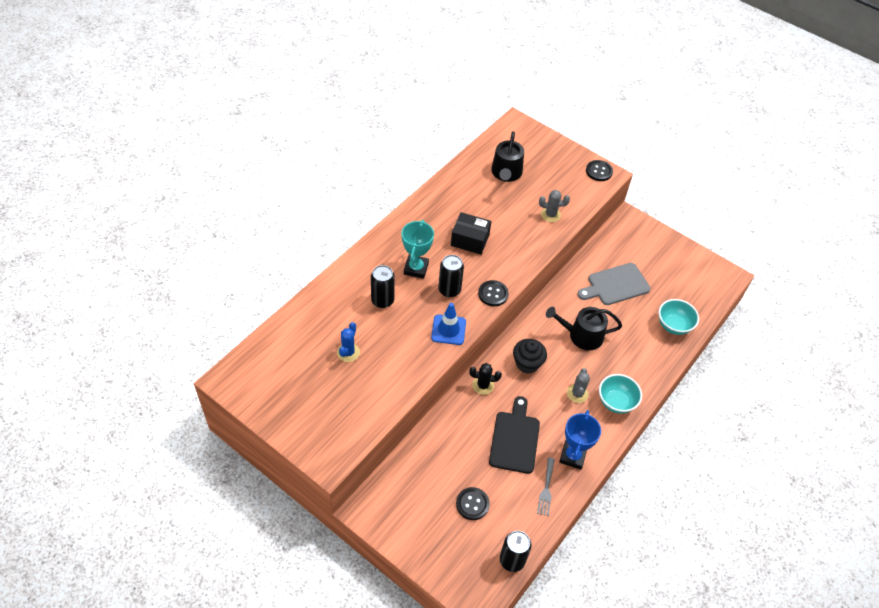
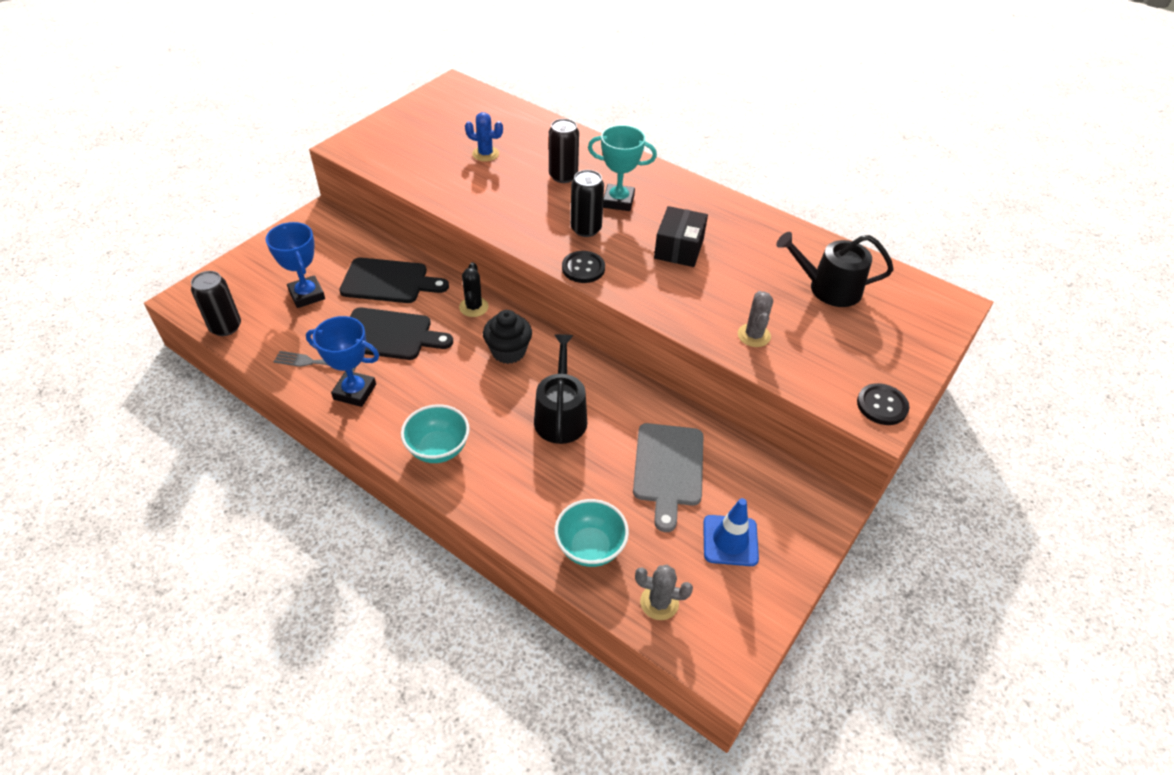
camera: 90 degrees right, 5 degrees down
blue traffic cone [431,303,466,345] -> blue traffic cone moved to [703,498,759,566]
black button [456,487,490,520] -> blue trophy [265,222,325,308]
grey cactus [567,368,590,403] -> grey cactus moved to [635,565,693,620]
grey cutting board [577,263,651,305] -> grey cutting board turned 150 degrees counterclockwise [633,423,703,532]
none -> black cutting board [339,258,449,303]

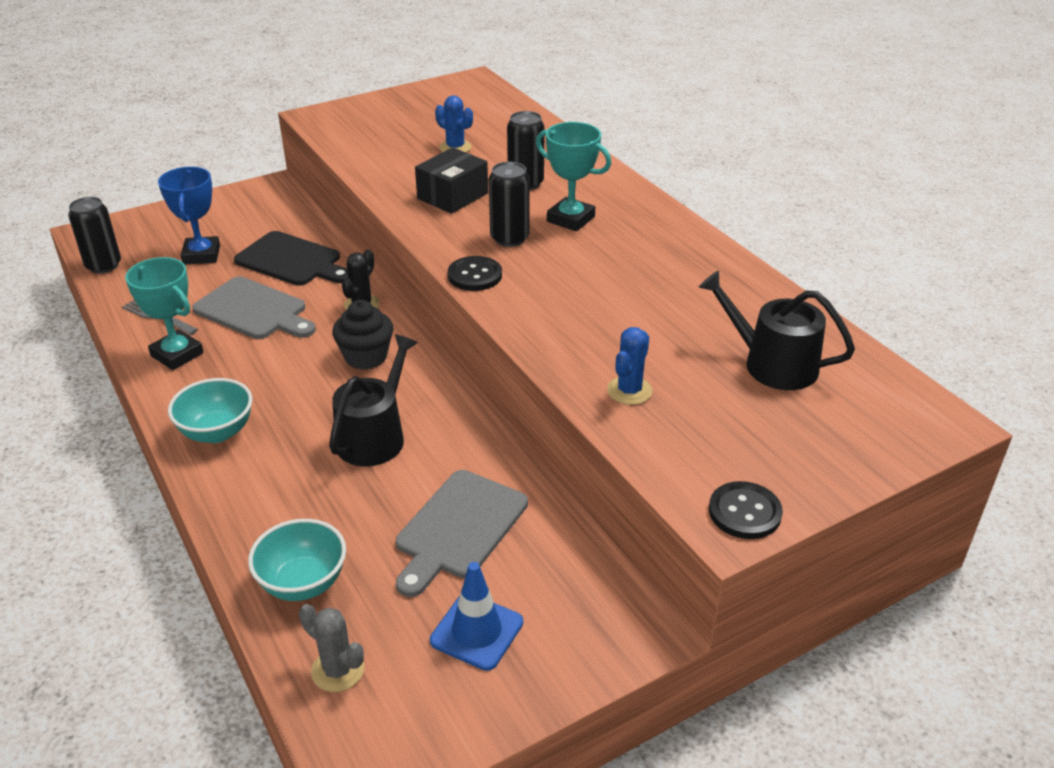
camera: 25 degrees right, 10 degrees down
blue trophy [306,316,379,407] -> turquoise trophy [125,257,204,370]
black cutting board [350,307,453,360] -> grey cutting board [192,276,316,339]
black box [654,206,708,267] -> black box moved to [415,148,488,214]
grey cactus [738,291,773,347] -> blue cactus [607,327,652,405]

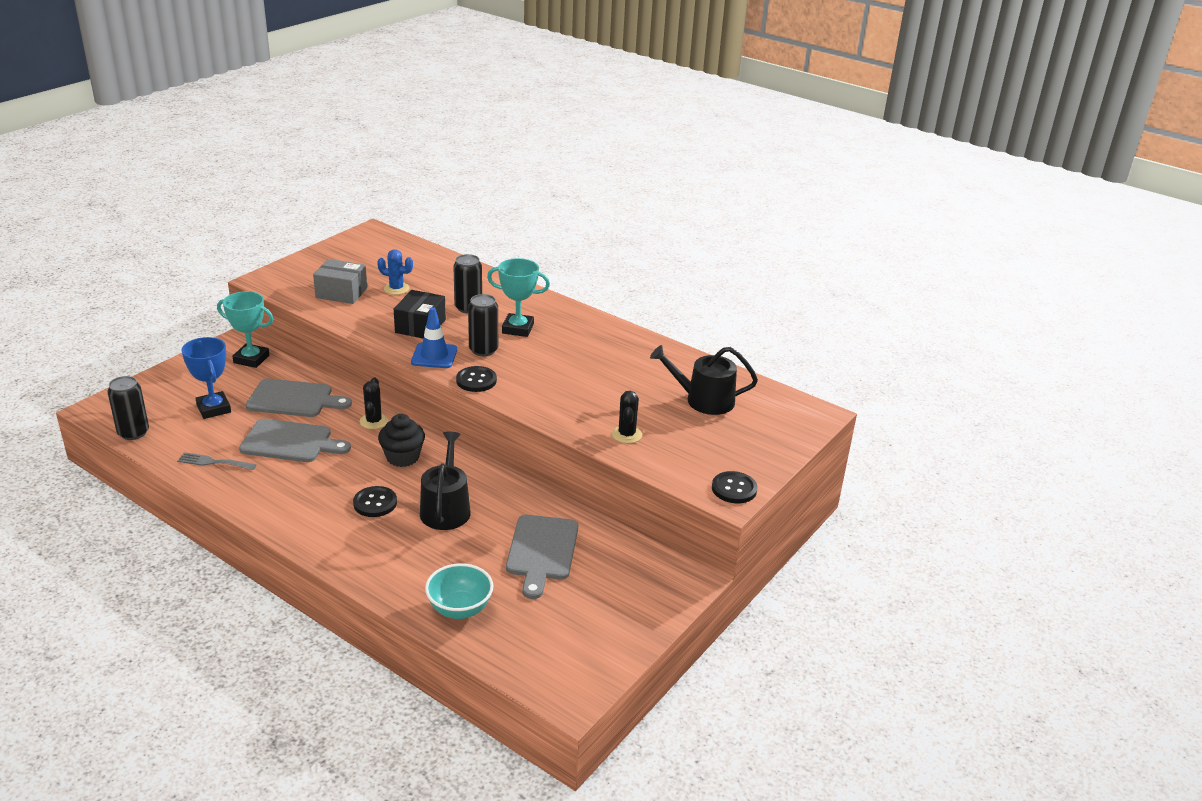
camera: 25 degrees left, 5 degrees down
turquoise trophy [125,257,204,370] -> turquoise trophy moved to [217,291,273,368]
turquoise bowl [168,378,252,443] -> none
black cutting board [234,231,348,286] -> grey cutting board [246,378,352,417]
grey cactus [299,604,364,692] -> none
blue traffic cone [430,562,523,671] -> blue traffic cone moved to [411,307,457,368]
blue cactus [607,327,652,405] -> black cactus [612,391,642,443]
none -> grey box [313,259,367,304]
none -> black button [353,486,397,517]

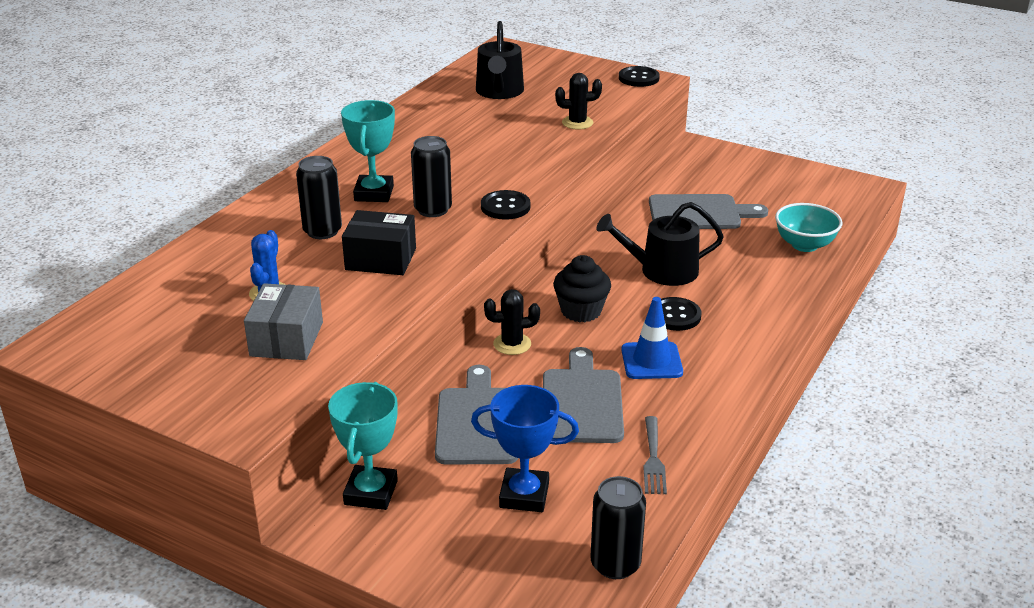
camera: 95 degrees left, 0 degrees up
blue trophy [181,337,231,419] -> blue trophy turned 45 degrees clockwise [471,385,579,512]
blue traffic cone [411,307,457,368] -> blue traffic cone moved to [621,297,683,379]

